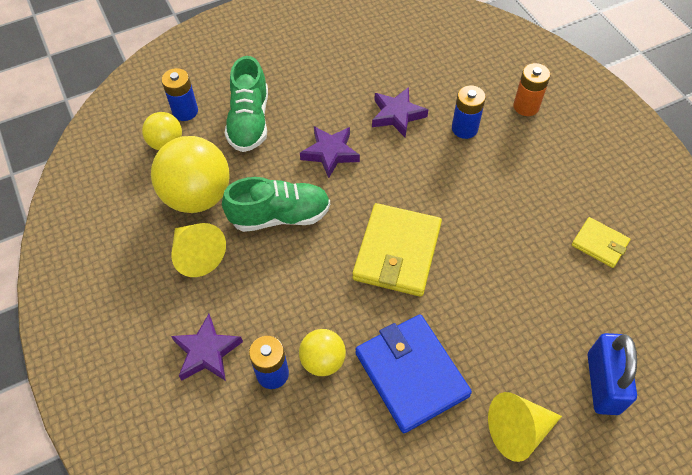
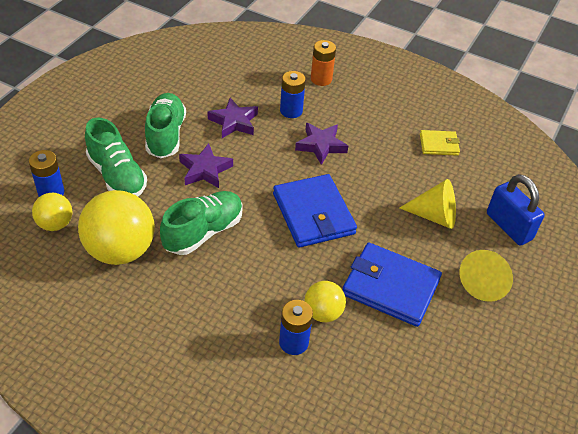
camera: 40 degrees left, 10 degrees down
yellow cone [171,223,226,277] -> yellow cone moved to [400,179,456,229]
purple star [171,314,243,381] -> purple star moved to [295,123,348,165]
yellow wallet [353,203,442,297] -> blue wallet [273,174,357,248]
none -> green shoe [145,93,186,158]

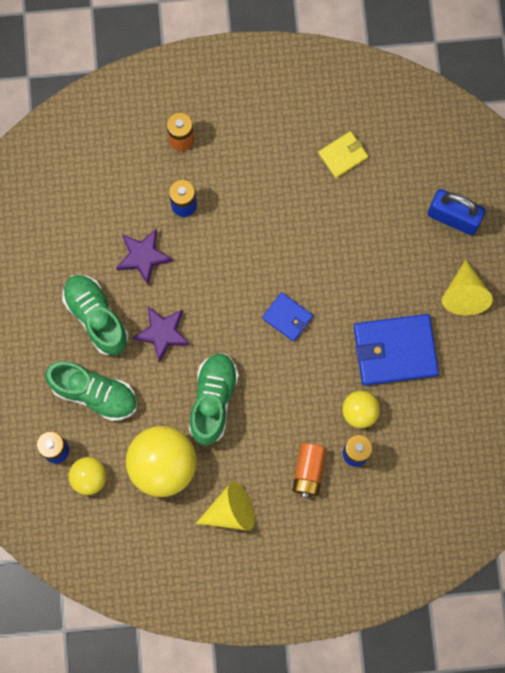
camera: 30 degrees left, 30 degrees up
blue wallet [273,174,357,248] -> blue wallet [262,292,313,342], size x0.53
purple star [295,123,348,165] -> none
yellow cone [400,179,456,229] -> yellow cone moved to [195,482,255,531]
none -> orange battery [292,443,327,498]

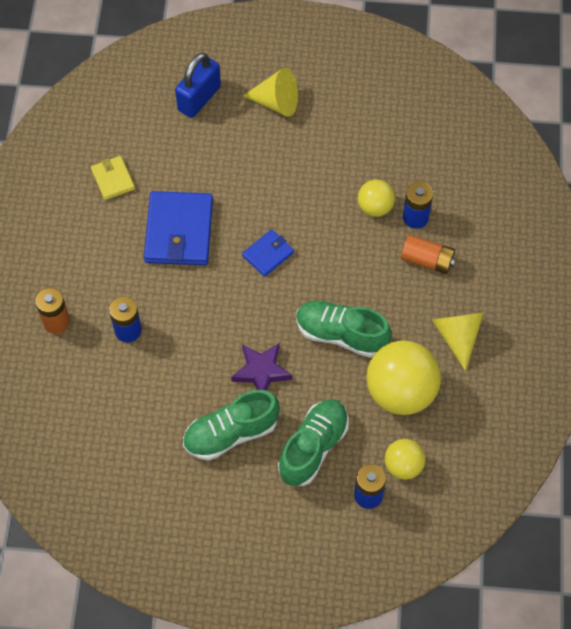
camera: 80 degrees left, 15 degrees down
purple star [116,229,173,285] -> none
blue wallet [354,314,439,386] -> blue wallet moved to [144,191,213,265]

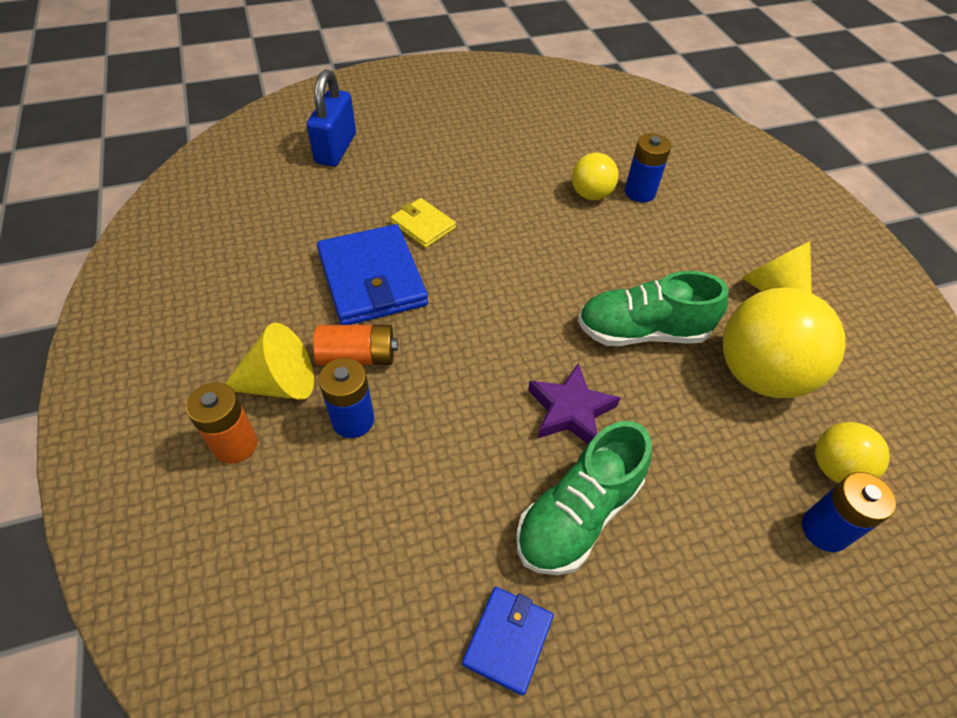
camera: 25 degrees left, 10 degrees down
yellow wallet [91,156,135,200] -> yellow wallet moved to [390,198,456,248]
blue wallet [242,229,294,277] -> blue wallet moved to [462,587,554,696]
yellow cone [243,68,298,117] -> yellow cone moved to [225,323,314,400]
green shoe [278,399,349,486] -> none
orange battery [401,234,456,274] -> orange battery moved to [313,324,398,366]

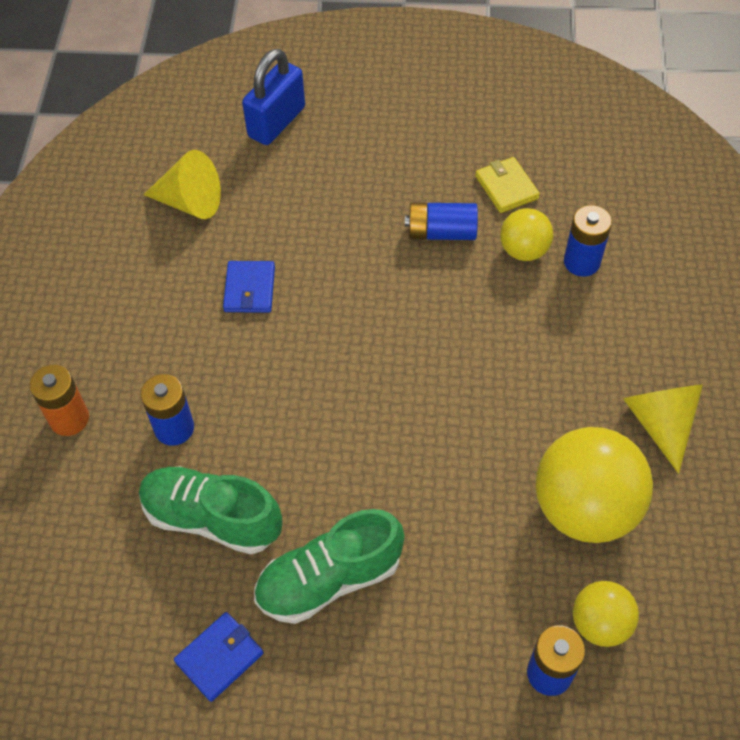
camera: 25 degrees right, 5 degrees up
yellow cone [225,323,314,400] -> yellow cone moved to [143,150,221,219]
orange battery [313,324,398,366] -> none
blue wallet [317,224,428,325] -> blue wallet [223,261,275,313], size x0.53
yellow wallet [390,198,456,248] -> yellow wallet moved to [475,157,540,213]
purple star [528,363,621,444] -> none
green shoe [578,271,729,346] -> green shoe moved to [139,466,282,554]
none -> blue battery [405,203,478,240]

